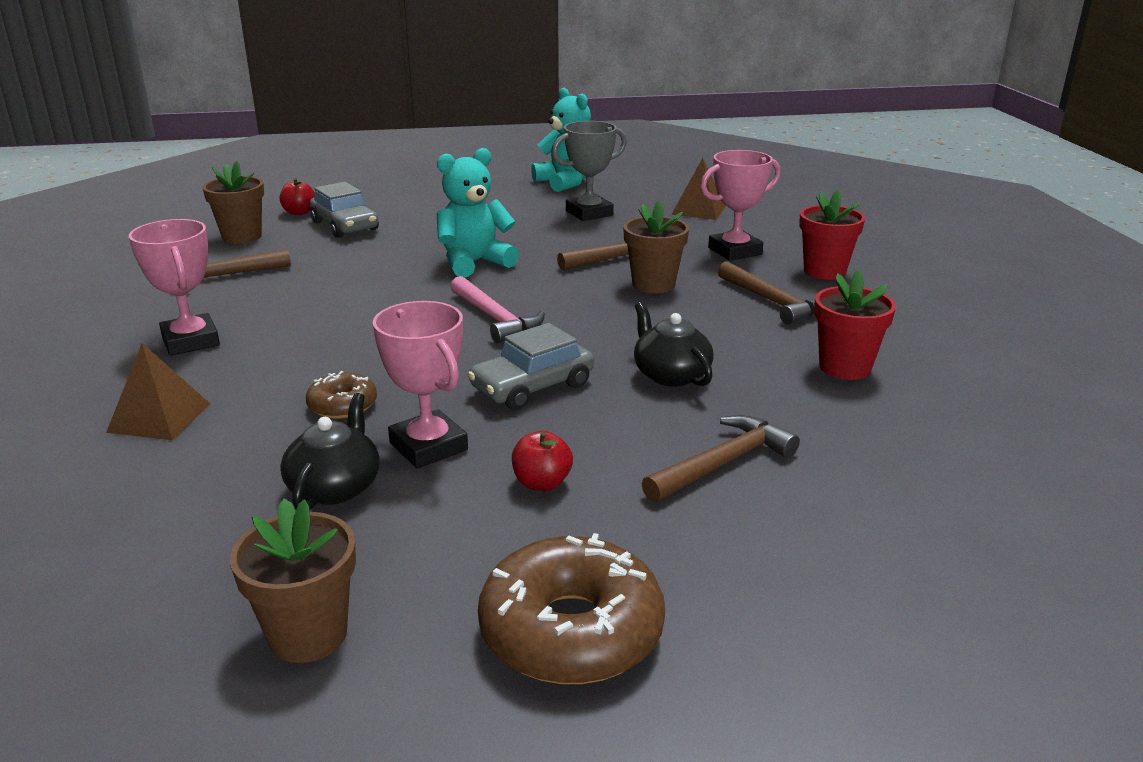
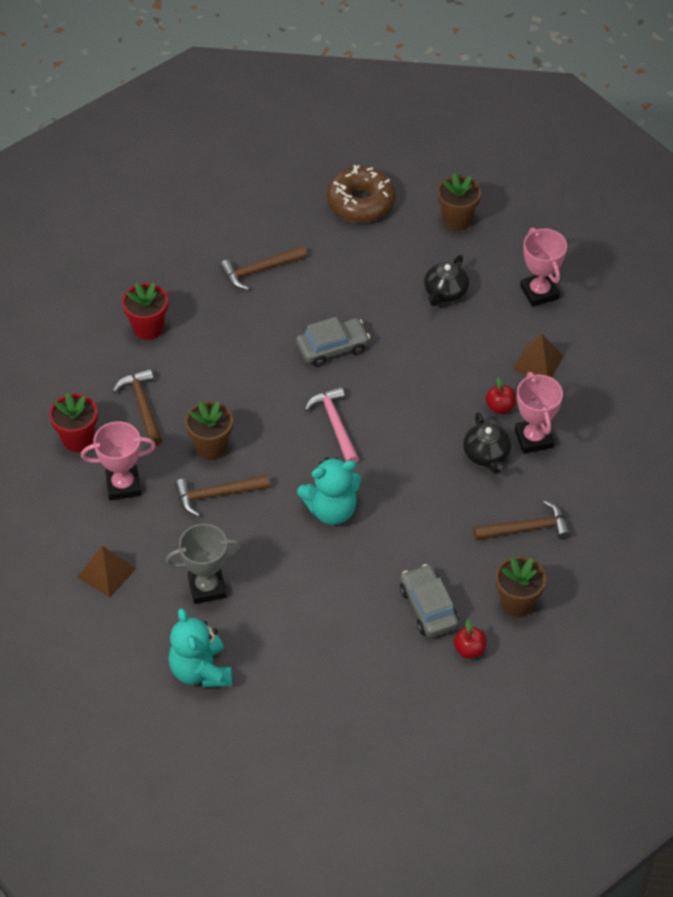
camera: 165 degrees left, 25 degrees up
brown donut [306,371,377,419] -> none
pink trophy [373,301,468,469] -> pink trophy moved to [520,228,567,307]
red apple [512,431,573,491] -> red apple moved to [485,377,516,414]
black teapot [634,302,714,387] -> black teapot moved to [463,412,511,474]

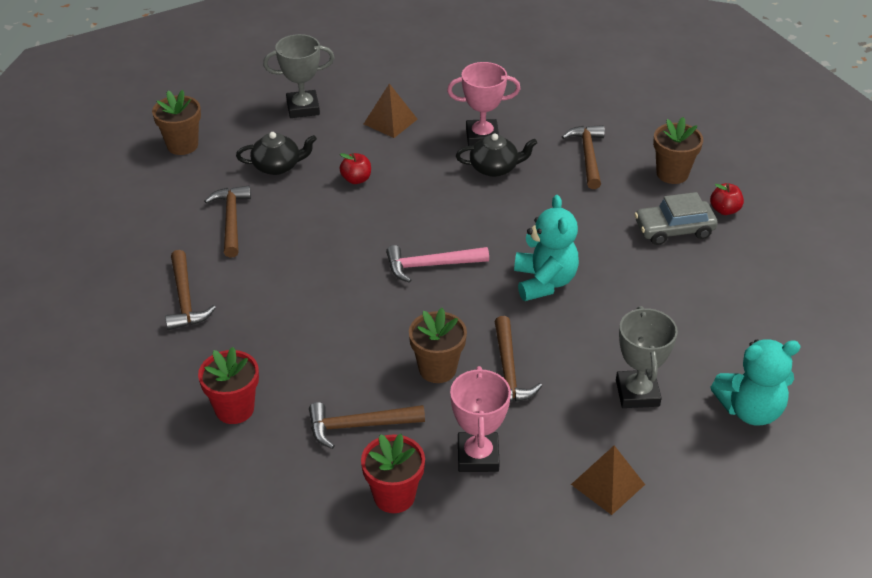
camera: 80 degrees left, 10 degrees down
grey car [296,317,370,367] -> none
brown donut [327,165,396,222] -> none
black teapot [424,255,469,306] -> black teapot turned 45 degrees counterclockwise [236,132,317,175]
red apple [485,377,516,414] -> red apple moved to [340,153,371,184]
pink trophy [520,228,567,307] -> grey trophy [263,34,334,118]
none -> brown hammer [204,185,251,258]

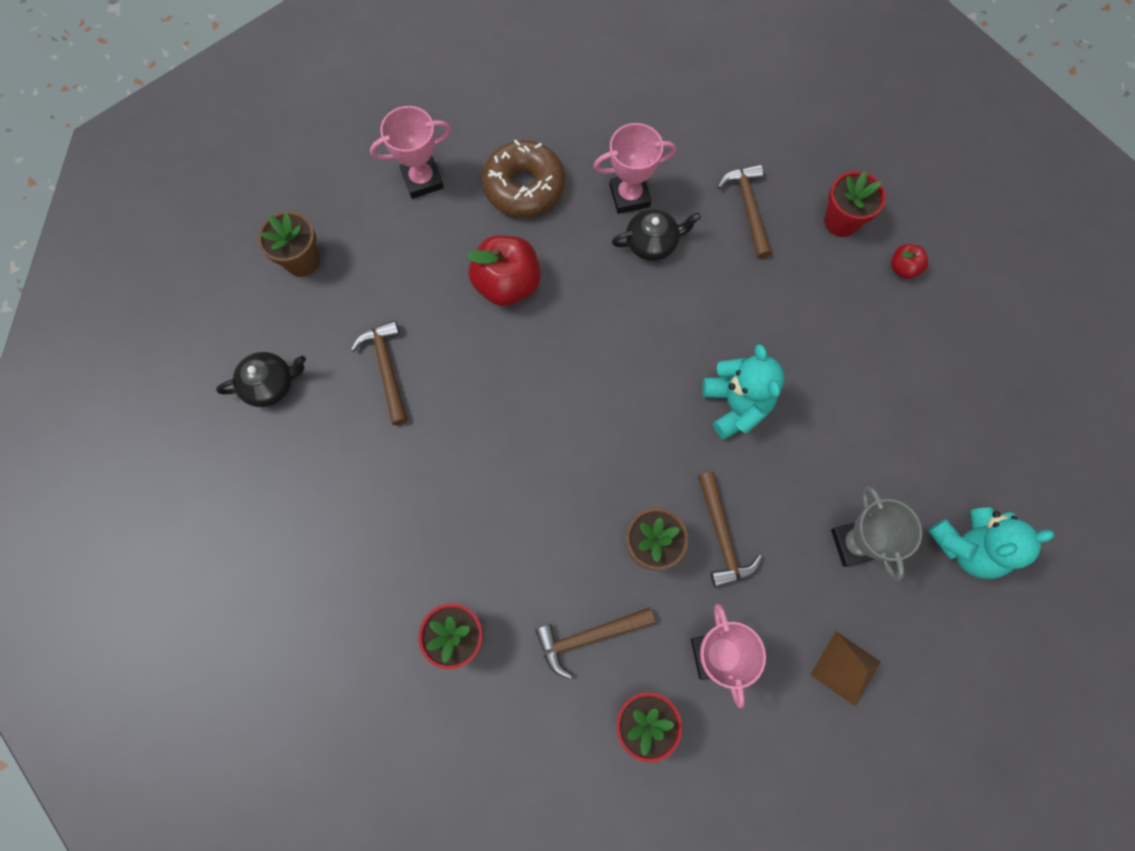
camera: 10 degrees left, 30 degrees up
brown hammer [165,250,216,330] -> none
black teapot [236,132,317,175] -> black teapot moved to [216,352,306,407]
grey trophy [263,34,334,118] -> pink trophy [370,106,451,199]
red apple [340,153,371,184] -> red apple [467,235,541,306], size x2.00
brown pyramid [364,83,418,138] -> brown donut [482,140,565,217]
pink hammer [386,245,489,283] -> none
grey car [634,192,718,245] -> none
brown flower pot [653,117,703,184] -> red flower pot [824,171,886,237]

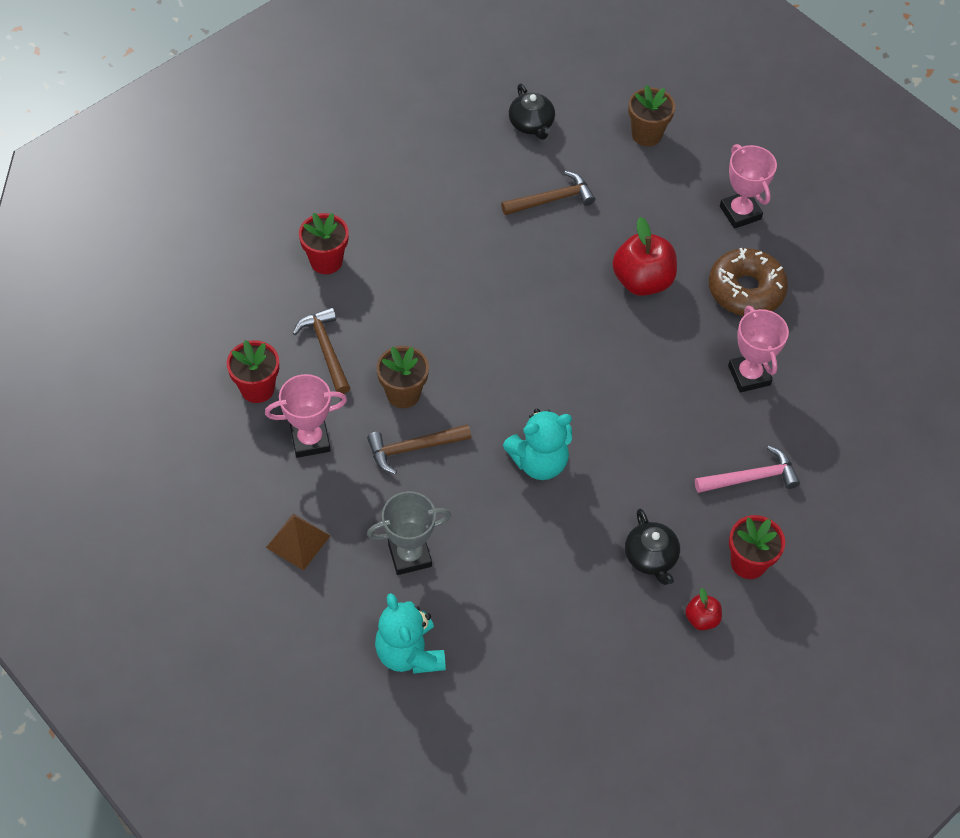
camera: 85 degrees right, 15 degrees down
black teapot [612,209,701,261] -> black teapot moved to [625,509,680,585]
brown hammer [717,164,772,259] -> pink hammer [695,446,800,493]

